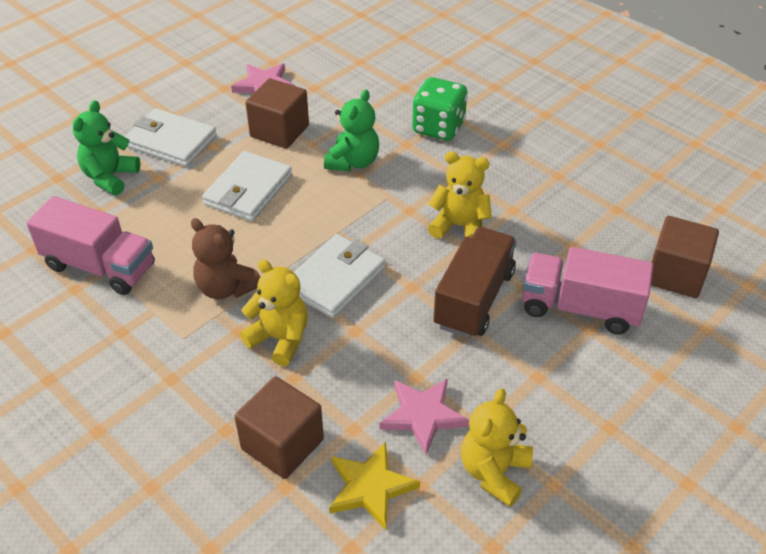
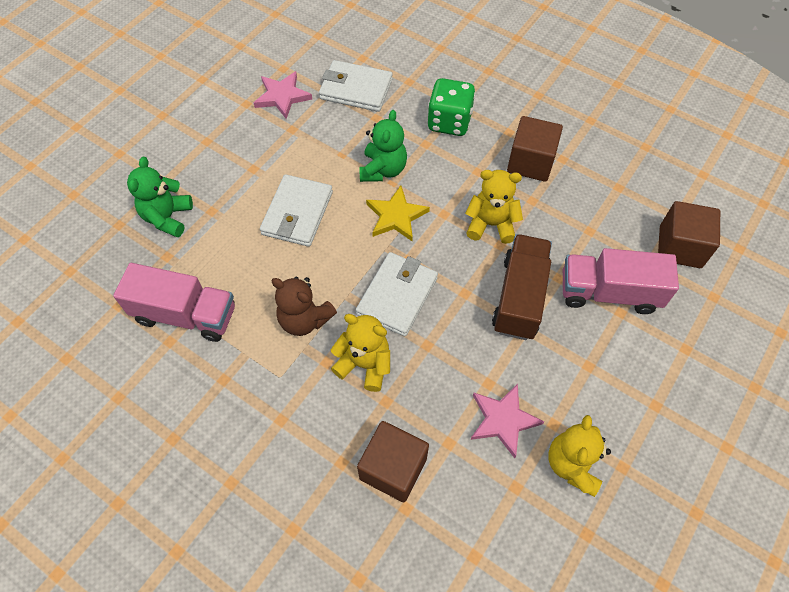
camera: 10 degrees left, 15 degrees up
white wallet [125,108,217,167] -> white wallet moved to [319,60,393,112]
brown cube [245,78,309,149] -> brown cube moved to [507,116,563,182]
yellow star [329,442,420,530] -> yellow star moved to [366,186,430,241]

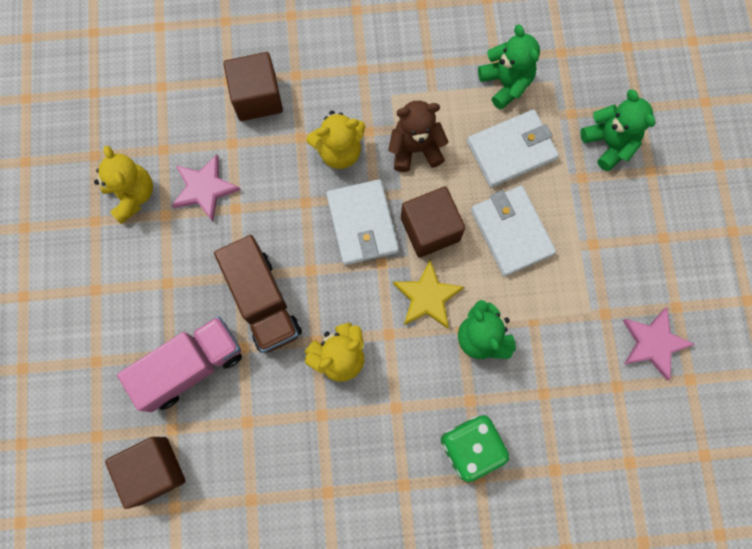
camera: 140 degrees right, 15 degrees up
pink truck [113,263,235,342] -> green teddy bear [478,25,540,110]
white wallet [319,60,393,112] -> white wallet moved to [467,109,559,188]
brown cube [507,116,563,182] -> brown cube moved to [401,186,465,258]

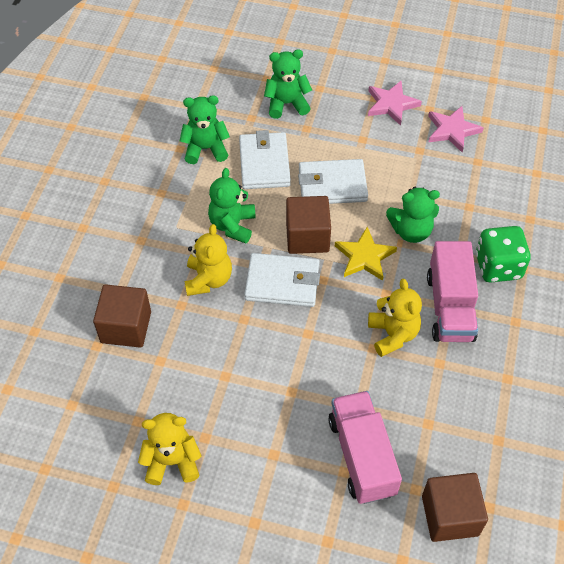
camera: 70 degrees left, 20 degrees down
pink star [171,154,241,221] -> pink star moved to [368,81,422,126]
brown truck [214,235,302,353] -> none
brown teddy bear [388,101,448,172] -> green teddy bear [208,168,256,244]
none -> pink truck [427,241,478,342]

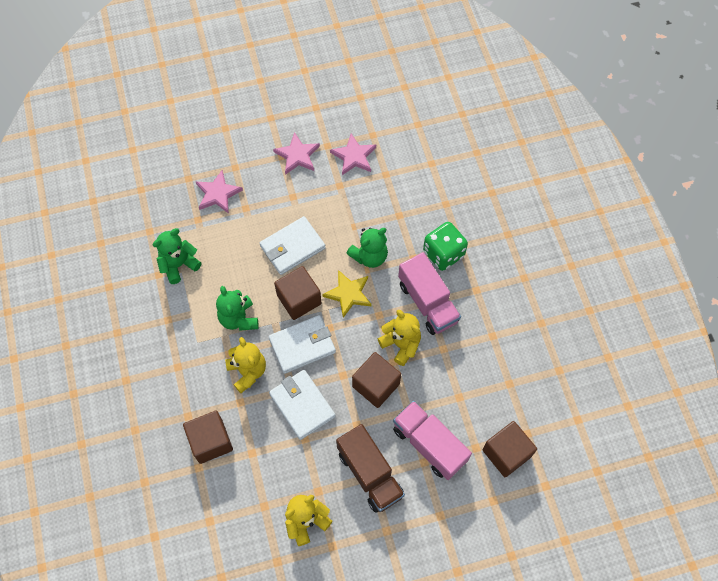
camera: 30 degrees left, 10 degrees up
white wallet [239,130,291,189] -> white wallet moved to [269,370,336,440]
green teddy bear [264,50,312,119] -> pink star [196,170,243,214]
none -> brown truck [336,424,405,513]
none -> brown cube [352,352,401,408]

